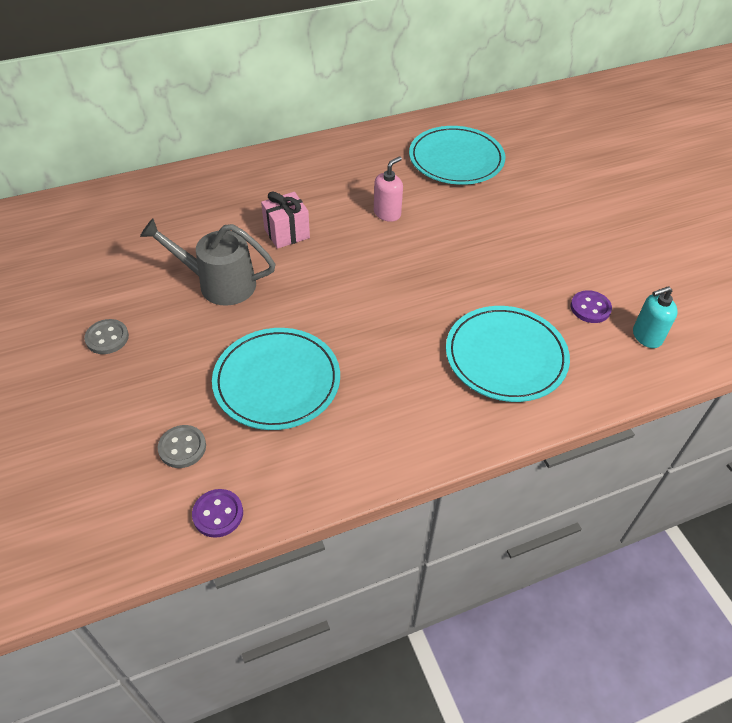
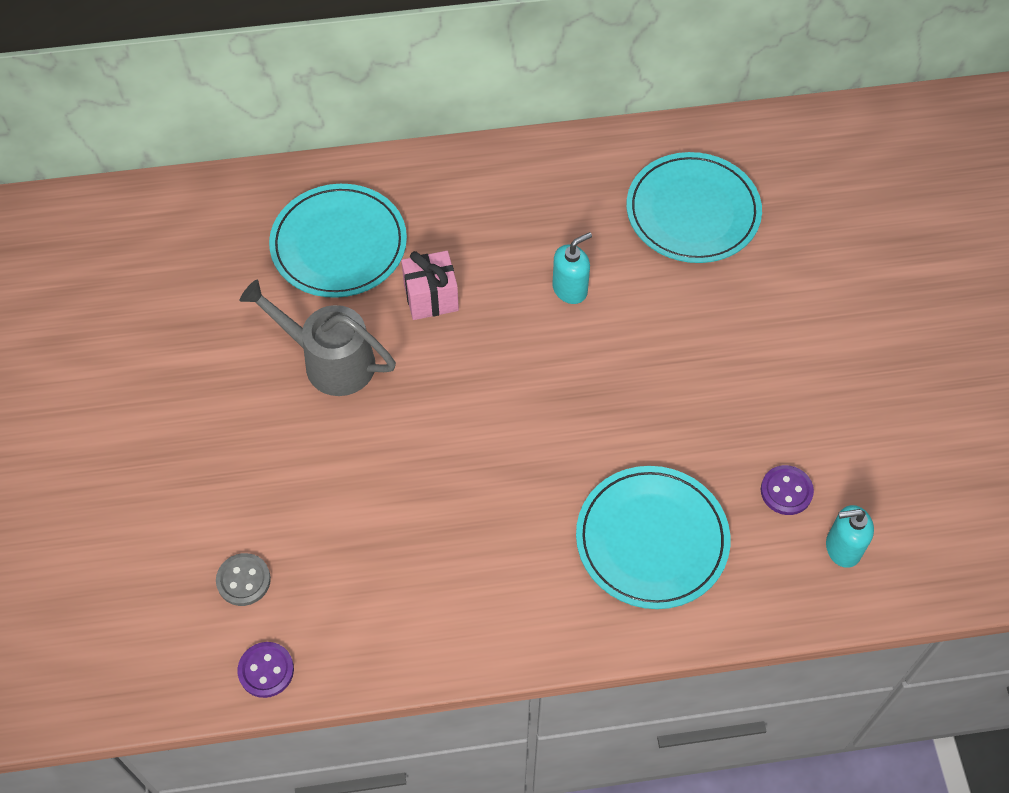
camera: 15 degrees right, 10 degrees up
grey button [84,319,129,354] -> none
turquoise plate [212,328,340,430] -> turquoise plate moved to [269,184,407,298]
pink soap dispenser [374,156,403,222] -> turquoise soap dispenser [552,232,592,304]

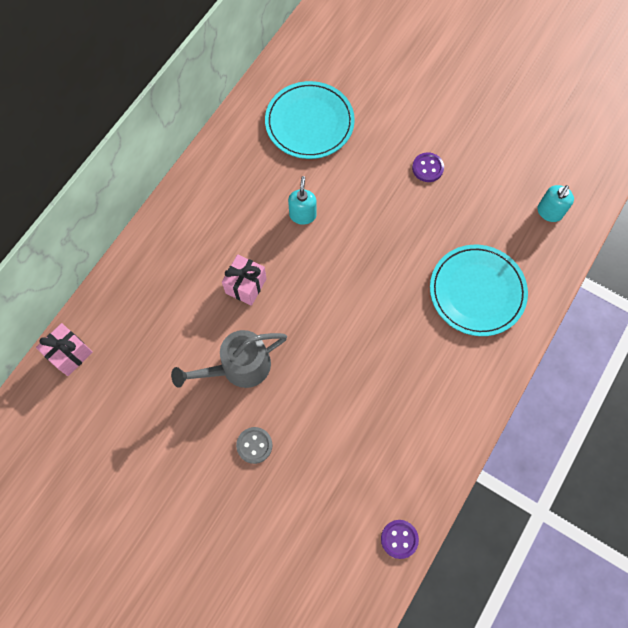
camera: 50 degrees left, 10 degrees up
grey button [216,553,271,606] -> grey button moved to [236,427,272,464]
turquoise plate [269,184,407,298] -> none
purple button [761,465,814,515] -> purple button moved to [412,152,444,182]
none -> pink gift [36,323,93,376]

